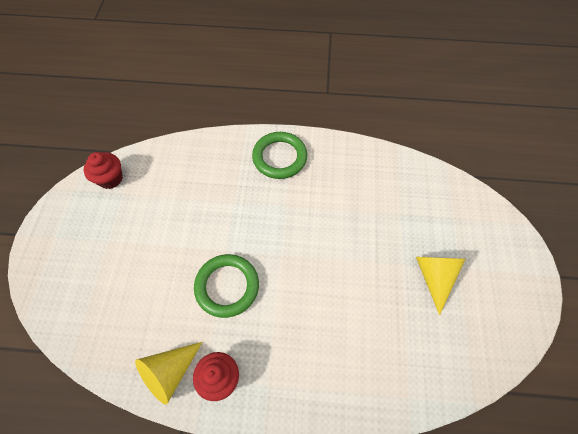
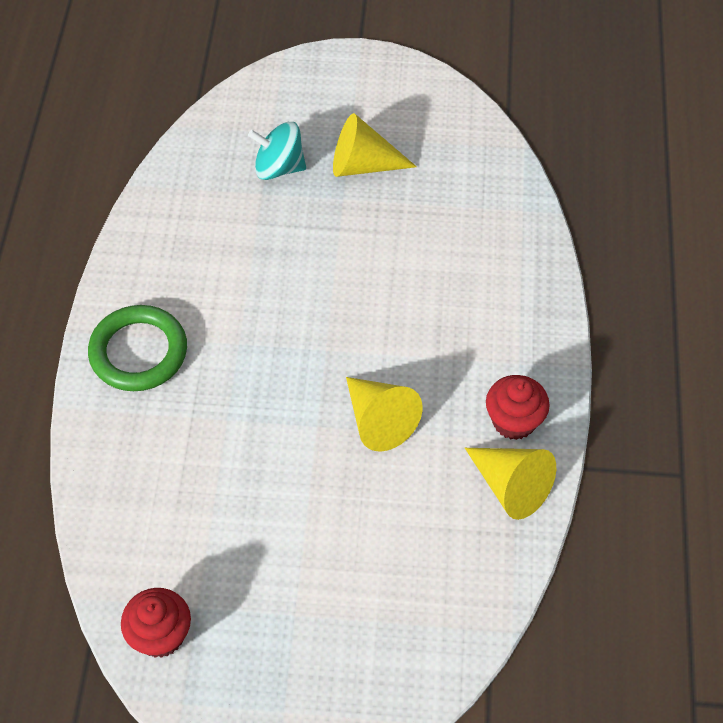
camera: 90 degrees left, 5 degrees down
green ring [194,254,259,318] -> yellow cone [346,377,423,452]
none -> turquoise spinning top [248,122,306,180]

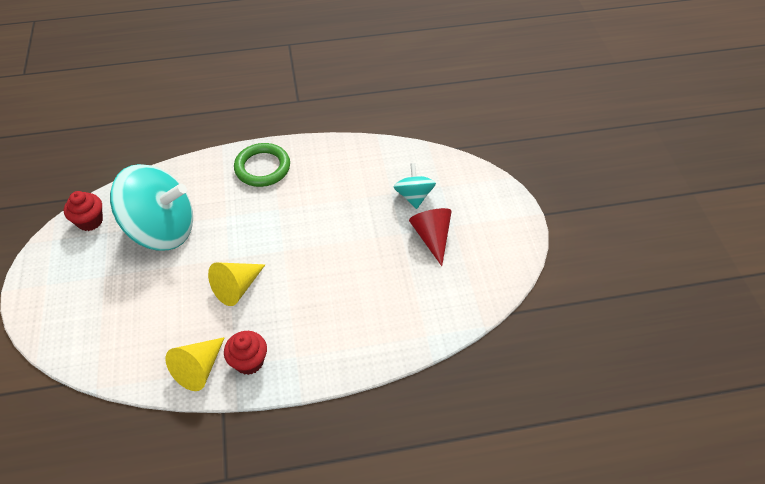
camera: 75 degrees right, 5 degrees down
yellow cone [333,113,417,177] -> red cone [409,208,452,266]
none -> turquoise spinning top [110,164,193,250]

